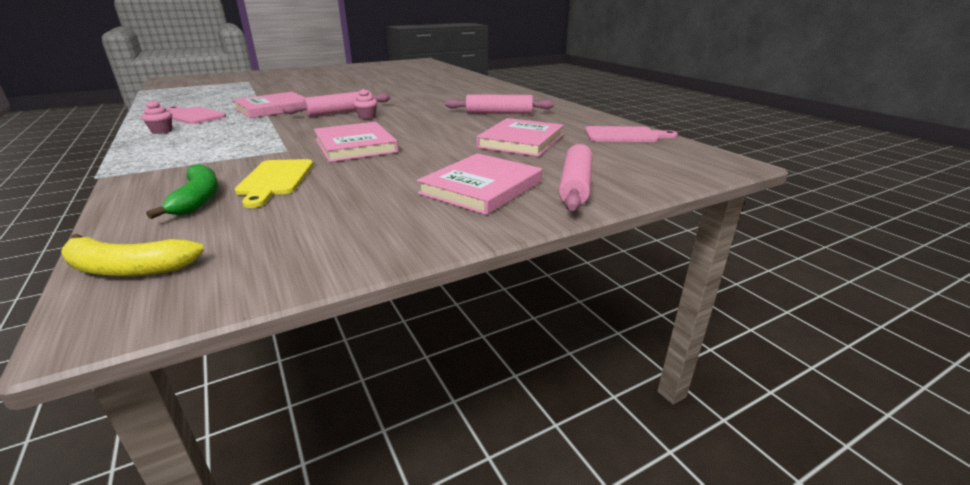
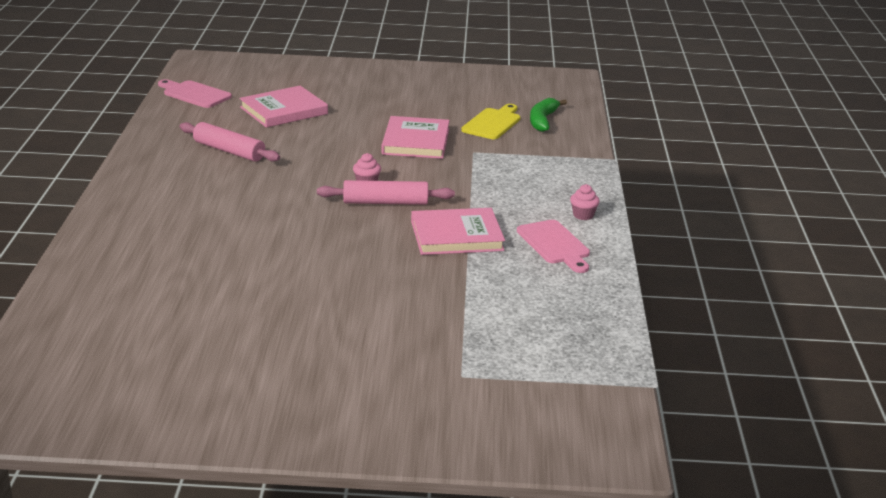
camera: 150 degrees left, 0 degrees up
yellow banana [61,234,204,276] -> none
pink book [417,153,542,215] -> none
pink rolling pin [559,143,592,211] -> none

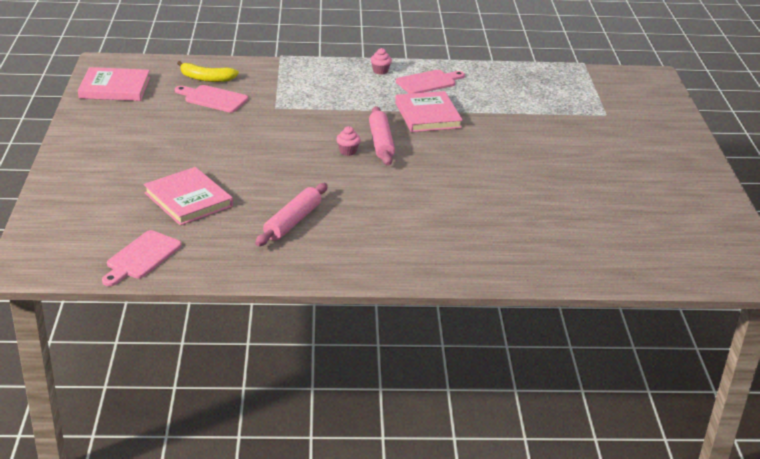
camera: 95 degrees left, 5 degrees up
pink book [381,116,450,159] -> pink book moved to [78,67,150,101]
yellow cutting board [461,104,520,139] -> pink cutting board [175,85,248,113]
green banana [530,98,567,132] -> yellow banana [177,61,239,82]

